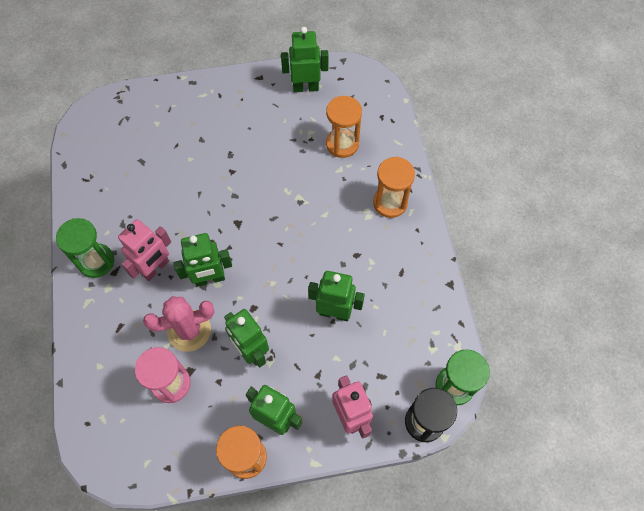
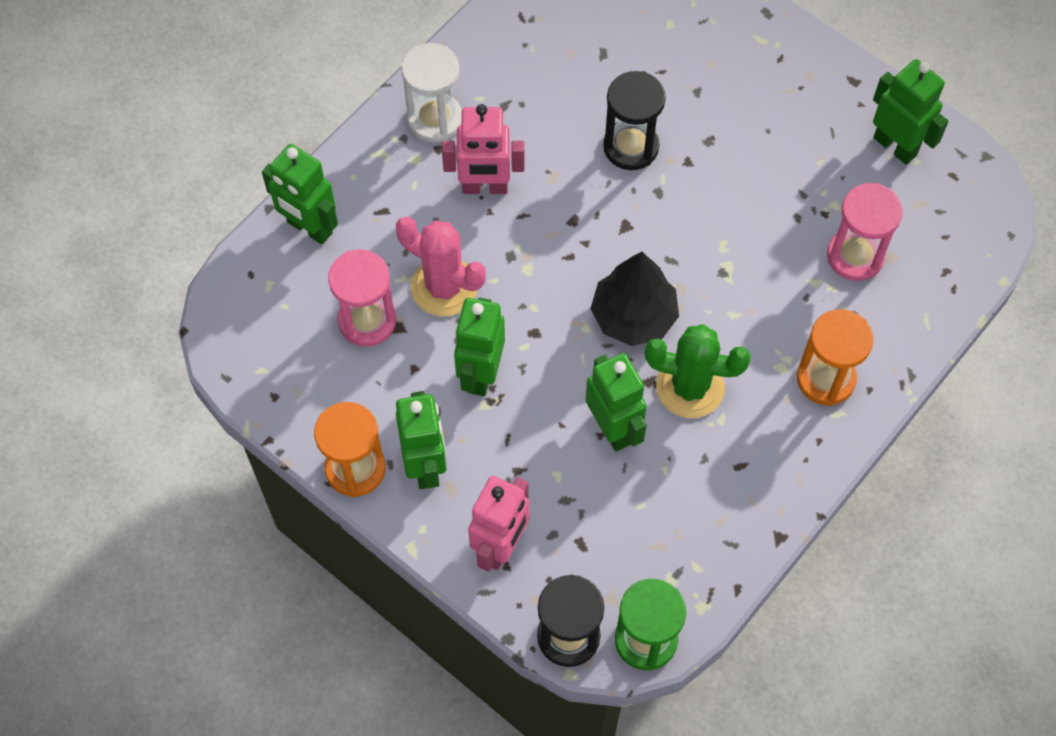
camera: 50 degrees right, 0 degrees up
green hourglass [56,218,114,278] -> white hourglass [401,43,462,142]
green robot [173,233,232,287] -> green robot moved to [262,144,338,245]
orange hourglass [326,96,362,158] -> pink hourglass [827,183,903,281]
none -> black tree [590,252,679,346]
none -> black hourglass [603,71,666,170]
none -> green cactus [645,324,751,418]

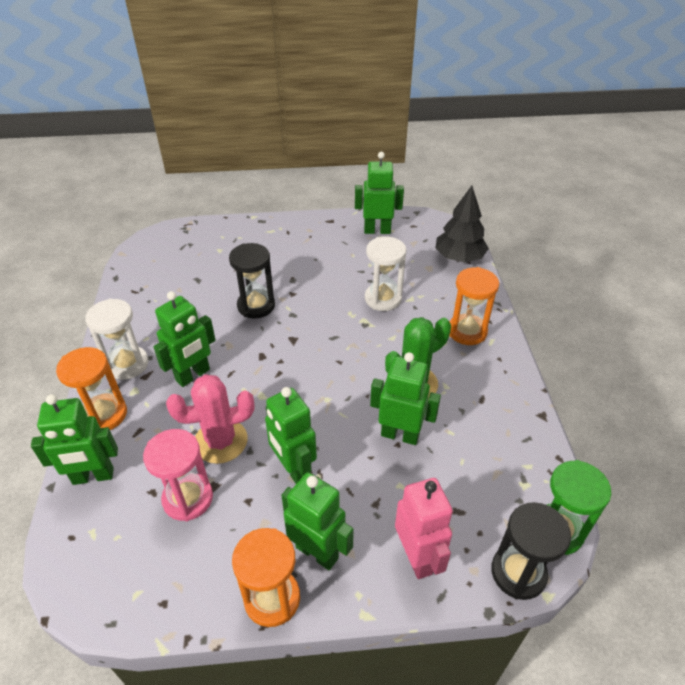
camera: 45 degrees left, 20 degrees down
pink robot [442,104,524,194] -> green robot [153,291,216,387]
black tree [590,252,679,346] -> black tree moved to [436,186,489,262]
pink hourglass [827,183,903,281] -> none
none -> orange hourglass [56,347,127,430]
none -> white hourglass [365,236,406,311]

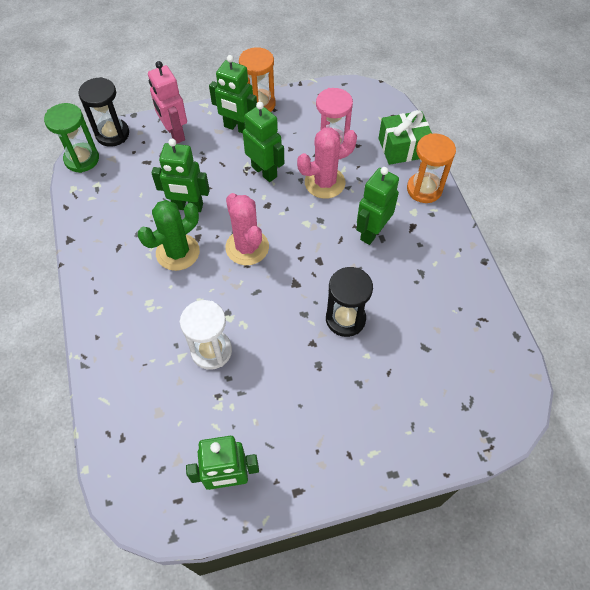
camera: 170 degrees right, 15 degrees up
green robot [31,394,118,485] -> green gift [378,110,432,165]
white hourglass [85,298,148,380] -> none
black tree [436,186,489,262] -> none
orange hourglass [450,267,499,345] -> none
none -> pink cactus [225,193,269,265]

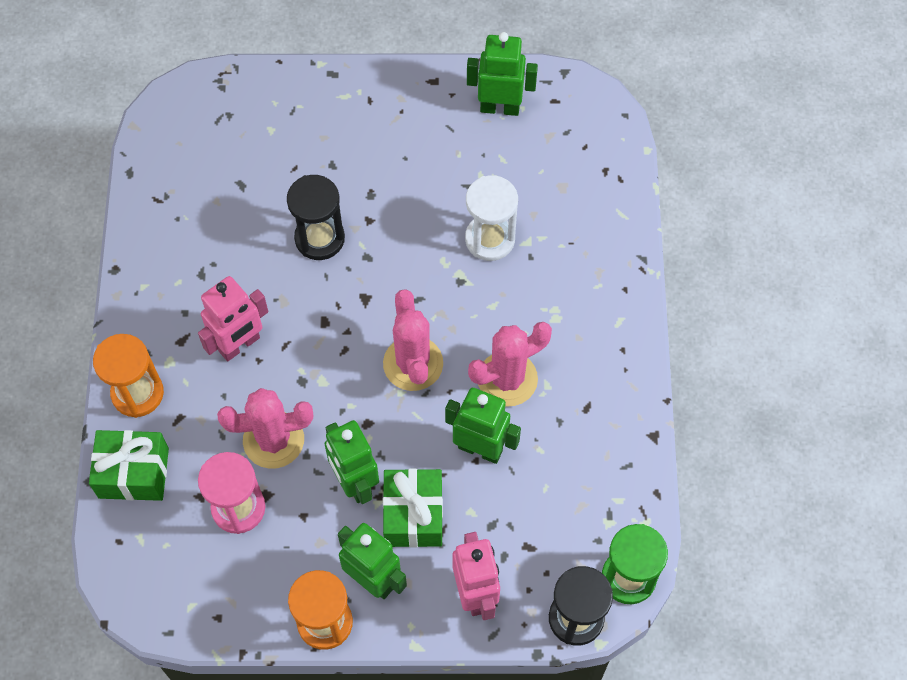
camera: 165 degrees left, 5 degrees up
green cactus [138,200,200,271] -> pink cactus [468,322,552,407]
green robot [356,167,399,245] -> pink robot [198,276,268,361]
none -> green gift [383,469,443,547]

